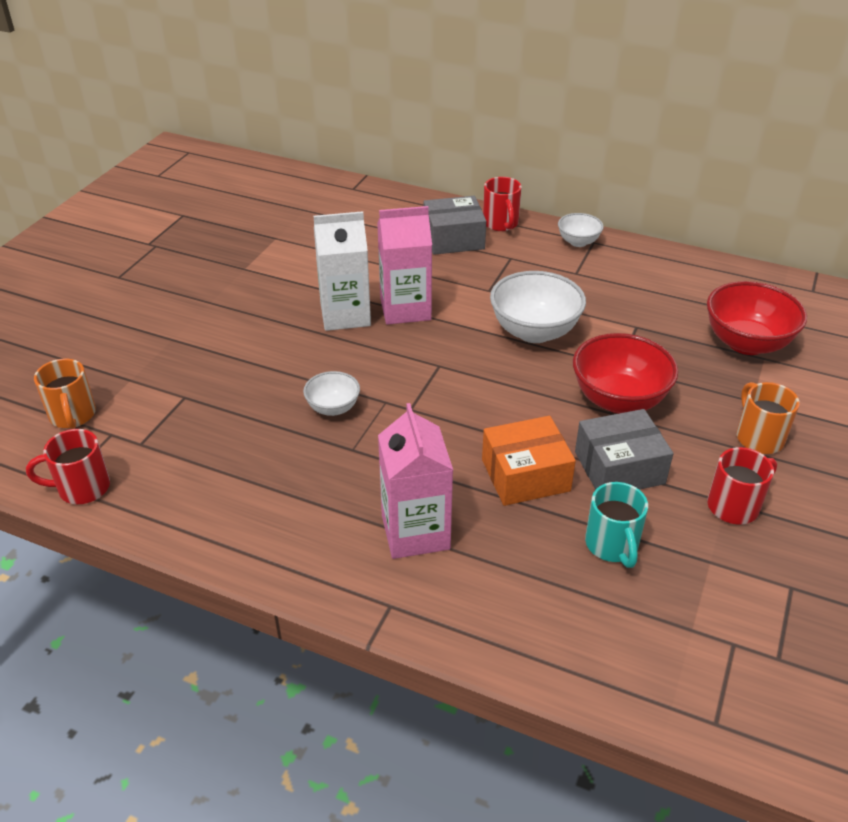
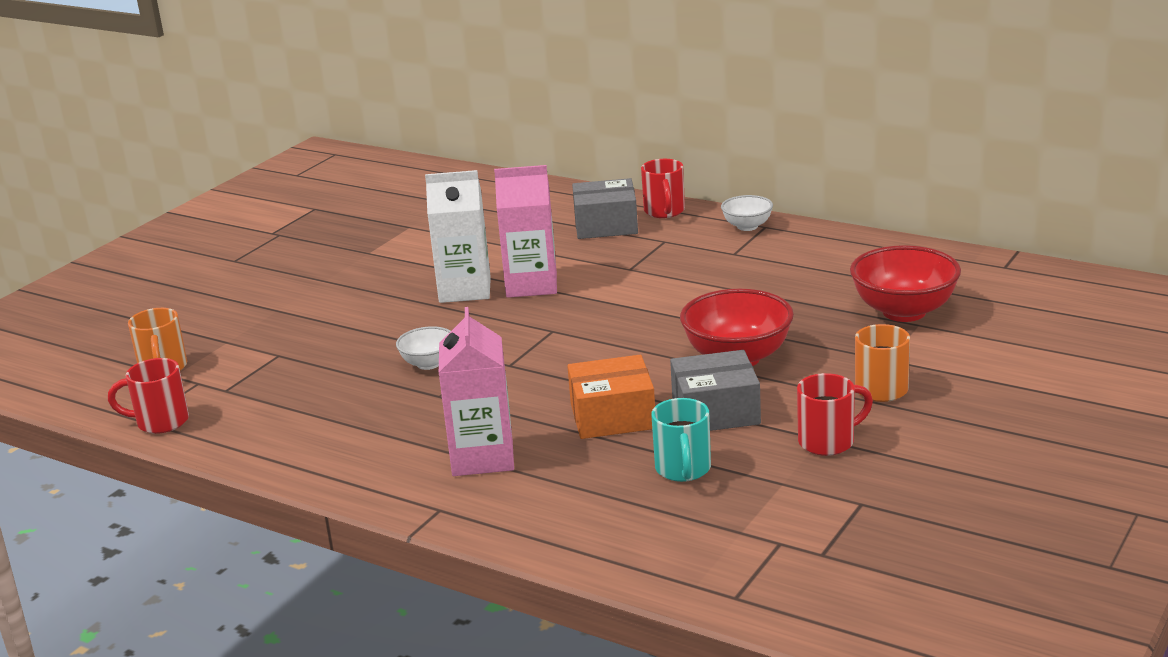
camera: 10 degrees right, 15 degrees down
white bowl [490,271,586,343] -> none

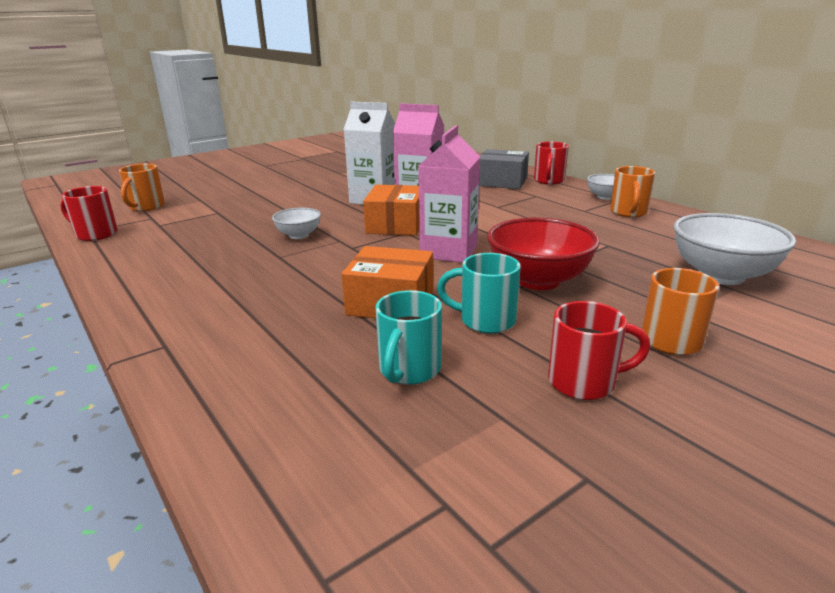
camera: 20 degrees right, 0 degrees up
pink carton [439,307,514,476] -> pink carton moved to [418,125,480,263]
grey box [670,350,761,431] -> turquoise mug [437,253,521,333]
red bowl [850,245,961,322] -> white bowl [674,213,796,285]
none -> orange box [363,185,419,236]
none -> orange mug [610,166,655,217]

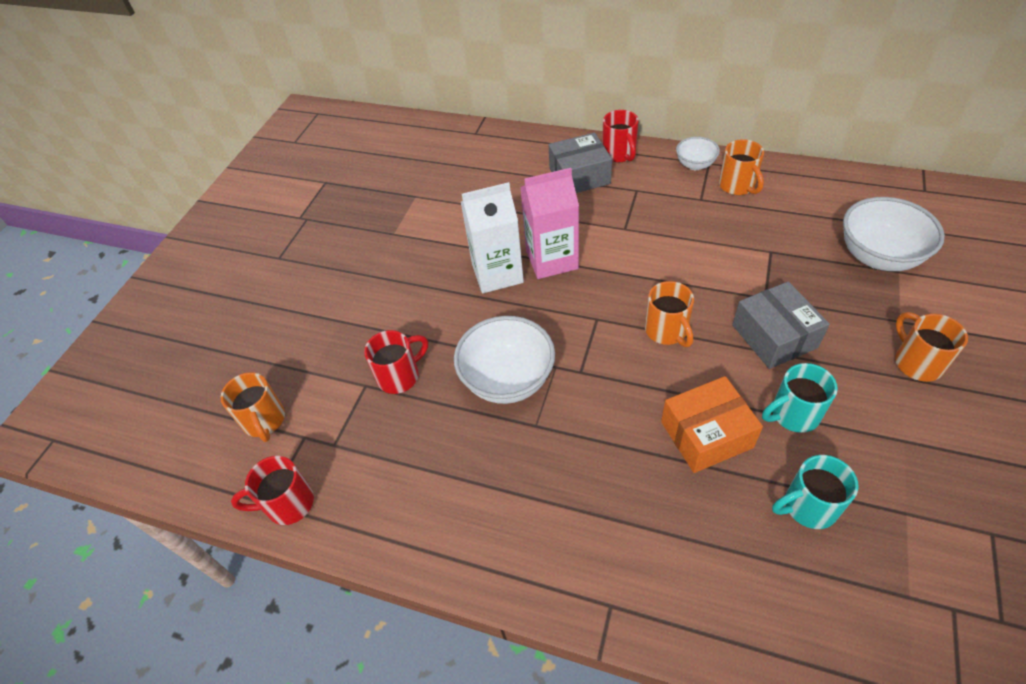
camera: 30 degrees left, 25 degrees up
white bowl [272,208,321,239] -> white bowl [454,316,555,404], size x1.83
orange box [363,185,419,236] -> none
turquoise mug [375,290,442,385] -> turquoise mug turned 90 degrees clockwise [772,455,858,529]
pink carton [418,125,480,263] -> orange mug [645,281,694,347]
red bowl [487,218,600,290] -> grey box [732,281,830,369]
red mug [548,301,650,400] -> red mug moved to [364,330,428,394]

